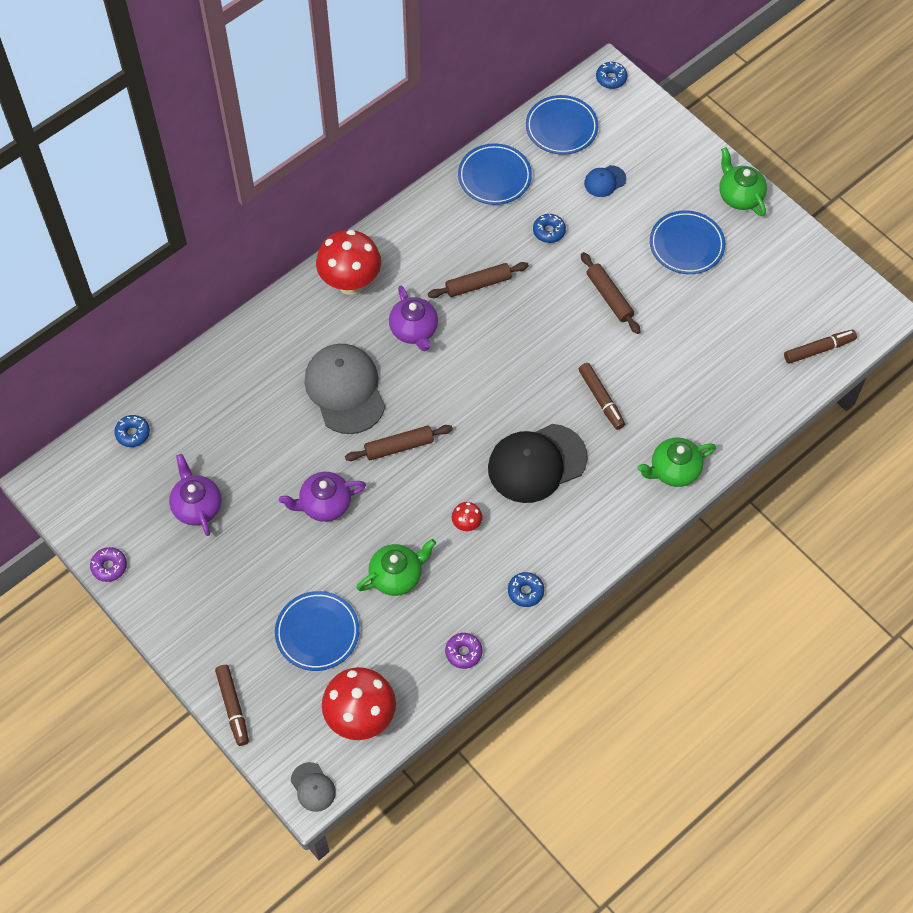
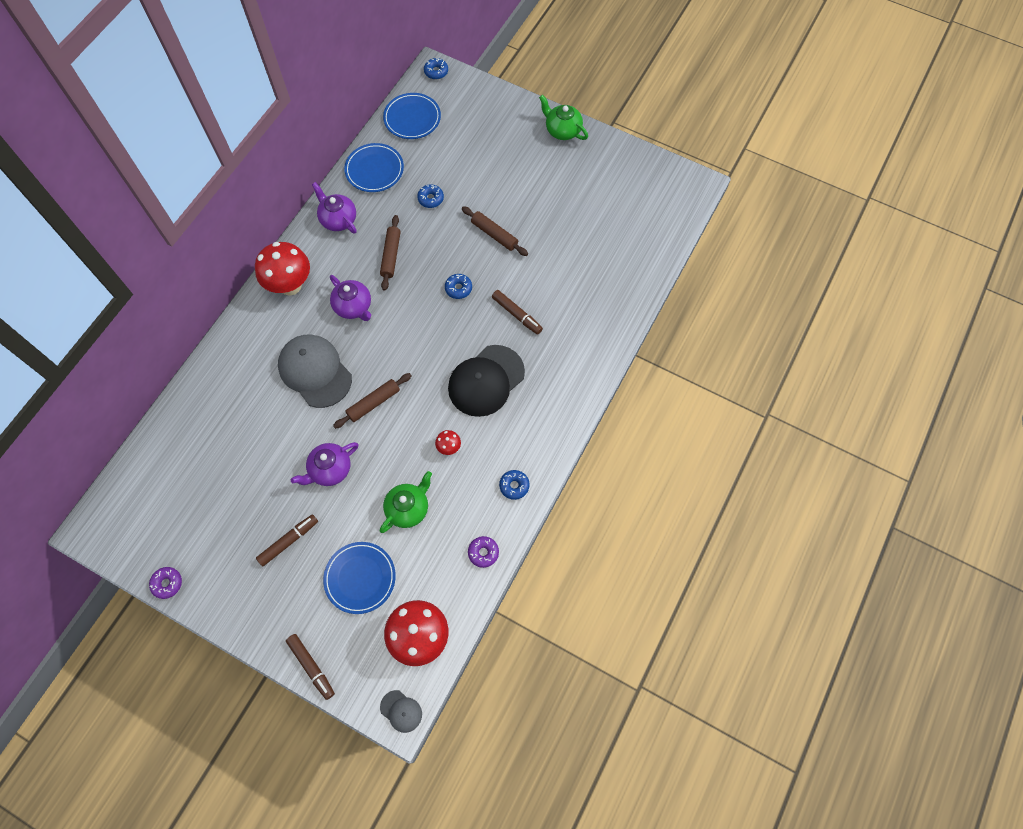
camera: 20 degrees left, 5 degrees up
blue donut [114,415,150,447] -> blue donut moved to [445,274,472,299]
purple teapot [169,454,221,536] -> purple teapot moved to [312,182,357,233]
brown rolling pin [428,262,529,298] -> brown rolling pin turned 45 degrees counterclockwise [380,215,401,291]
blue cap [584,165,626,197] -> none
green teapot [637,437,716,487] -> none
blue plate [650,210,725,274] -> none
brown marker [784,330,857,364] -> brown marker moved to [256,514,318,566]

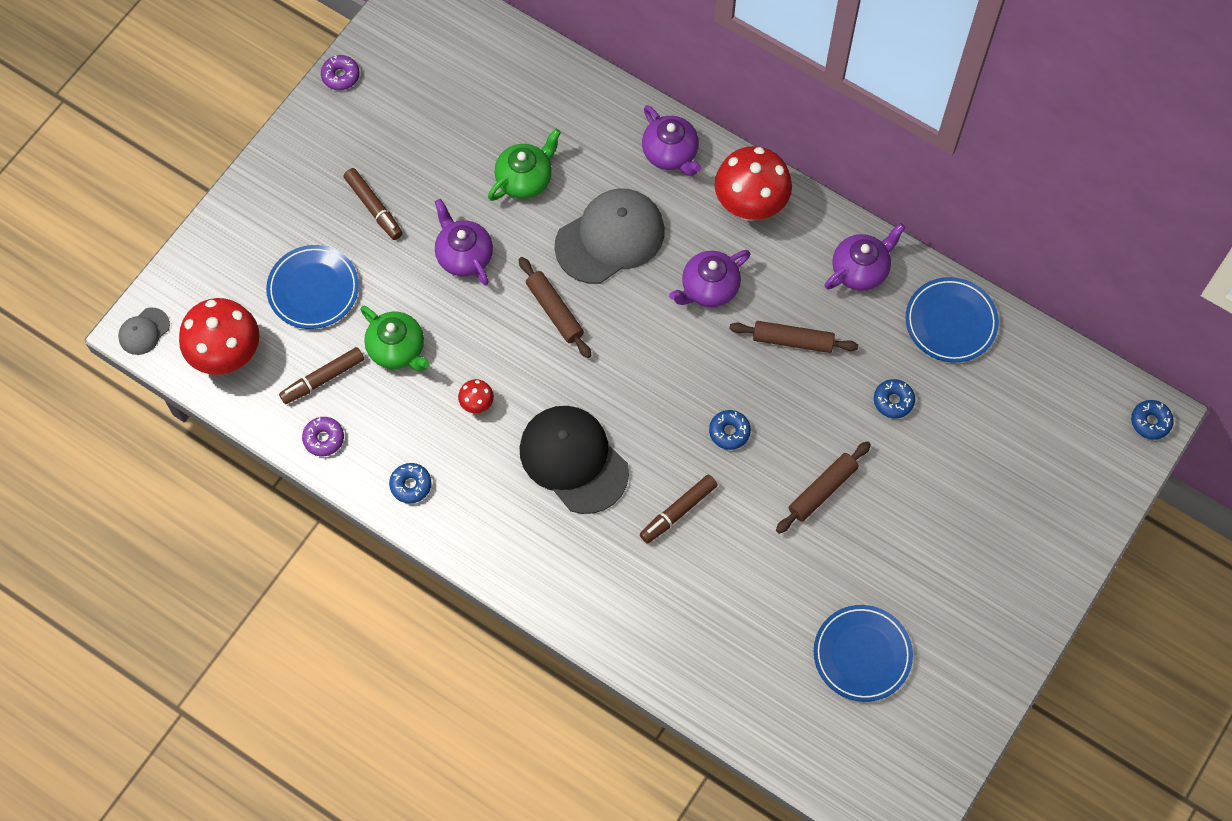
camera: 95 degrees right, 0 degrees up
brown marker [286,634,335,700] -> brown marker moved to [279,347,364,404]
blue plate [383,93,441,139] -> blue plate moved to [814,605,913,702]
green teapot [539,95,588,140] -> green teapot moved to [488,128,561,201]
none -> purple teapot [642,105,701,176]

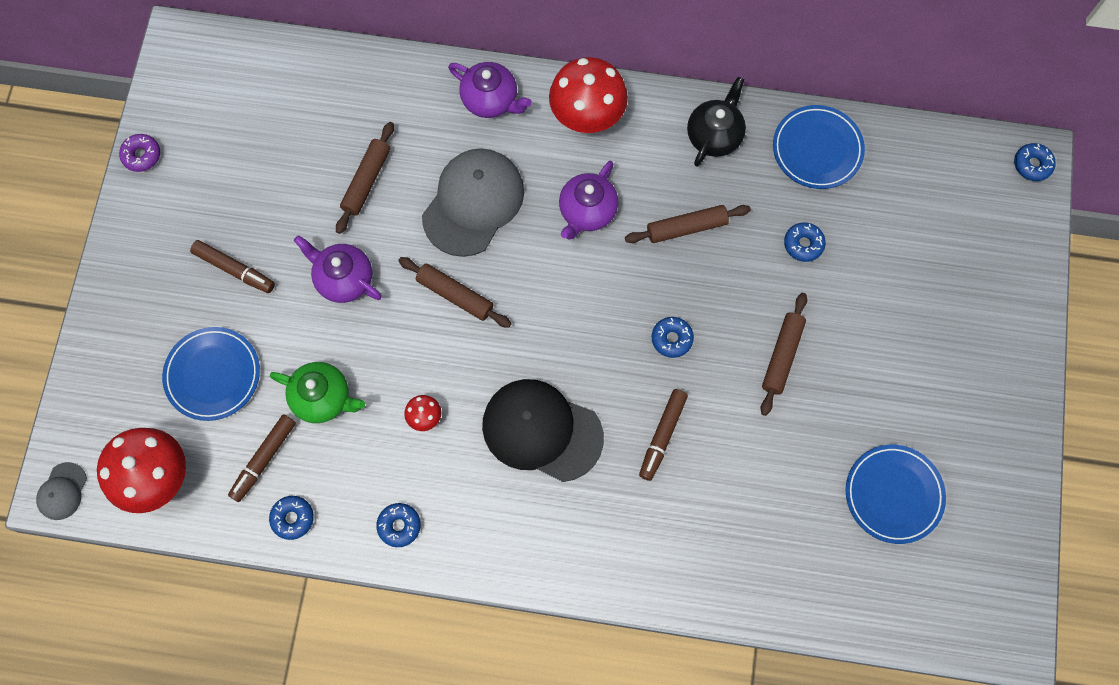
camera: 25 degrees left, 5 degrees up
purple donut [302,417,344,456] -> blue donut [269,496,314,540]
green teapot [488,128,561,201] -> brown rolling pin [336,122,394,234]
purple teapot [825,223,905,291] -> black teapot [687,77,746,167]

